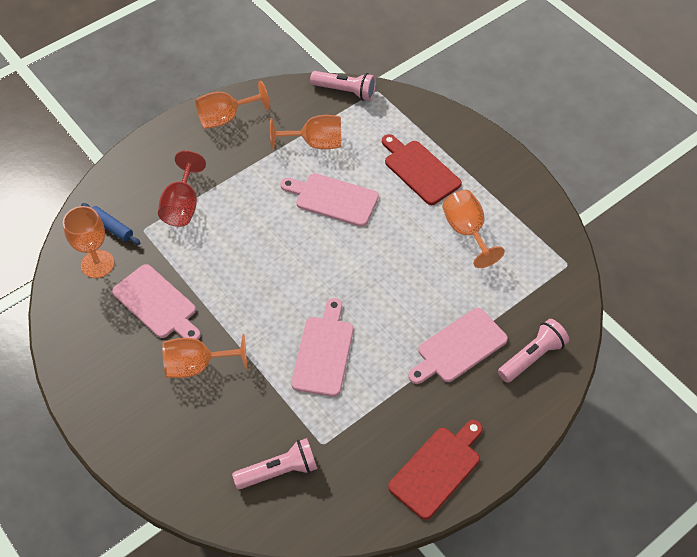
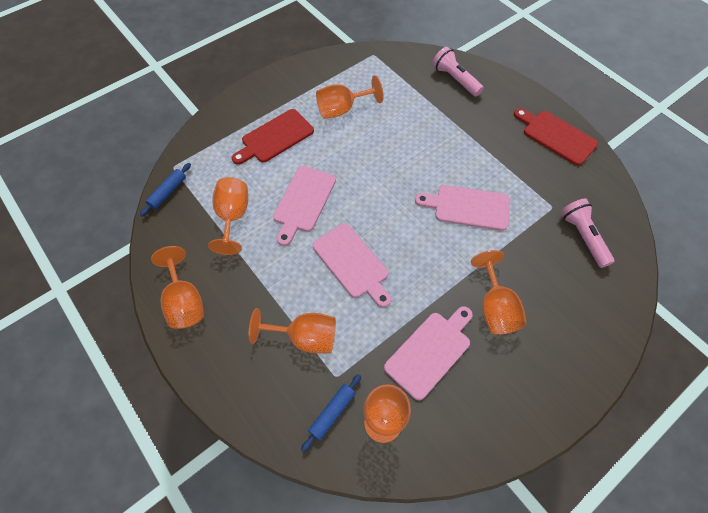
camera: 90 degrees left, 5 degrees up
red goblet [158,150,206,227] -> orange goblet [249,308,336,354]
pink flashlight [310,71,376,101] -> blue rolling pin [140,163,191,216]
pink cutting board [408,308,508,384] -> pink cutting board moved to [313,223,391,308]

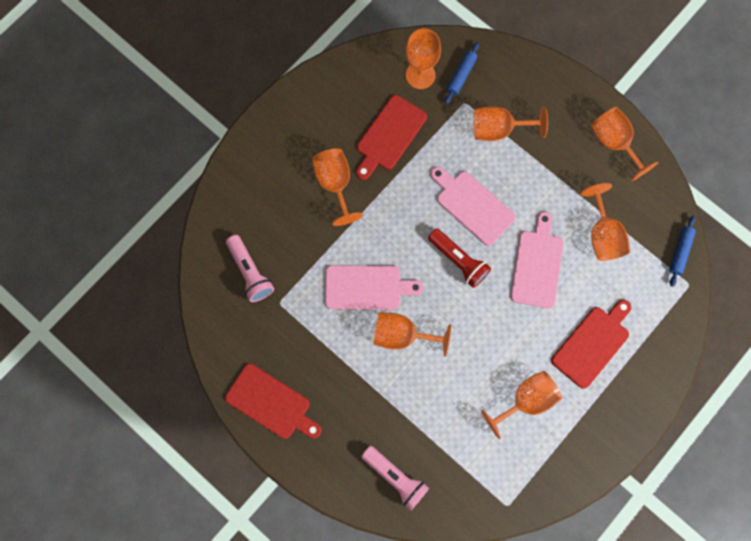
camera: 170 degrees right, 15 degrees up
pink cutting board [384,306,473,400] -> red cutting board [356,95,427,180]
none -> orange goblet [373,312,451,357]
none -> red flashlight [428,228,491,288]

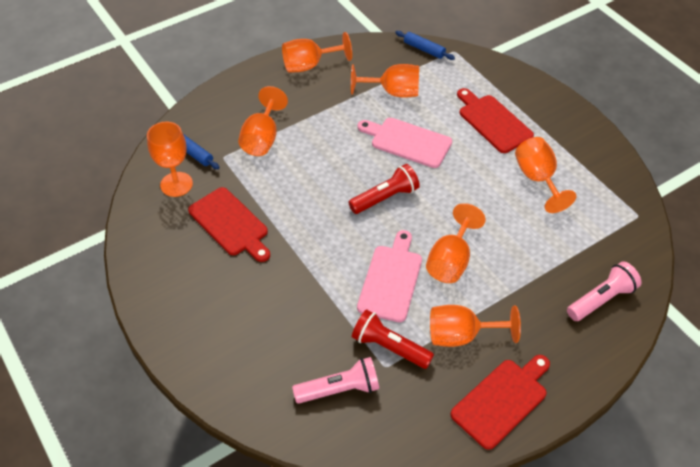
camera: 75 degrees left, 25 degrees down
orange goblet [312,148,363,226] -> orange goblet moved to [430,305,521,347]
pink cutting board [430,167,516,246] -> none
none -> red flashlight [352,309,434,369]

